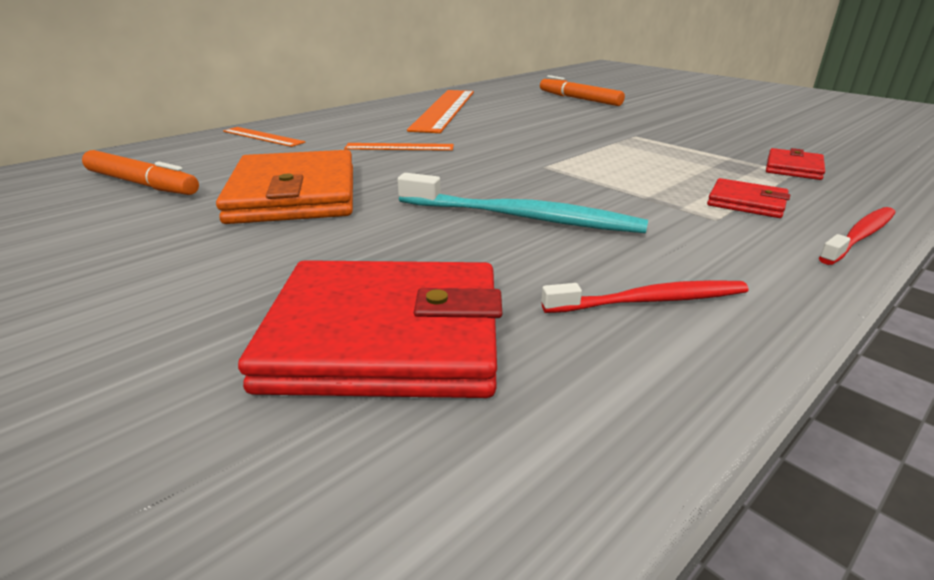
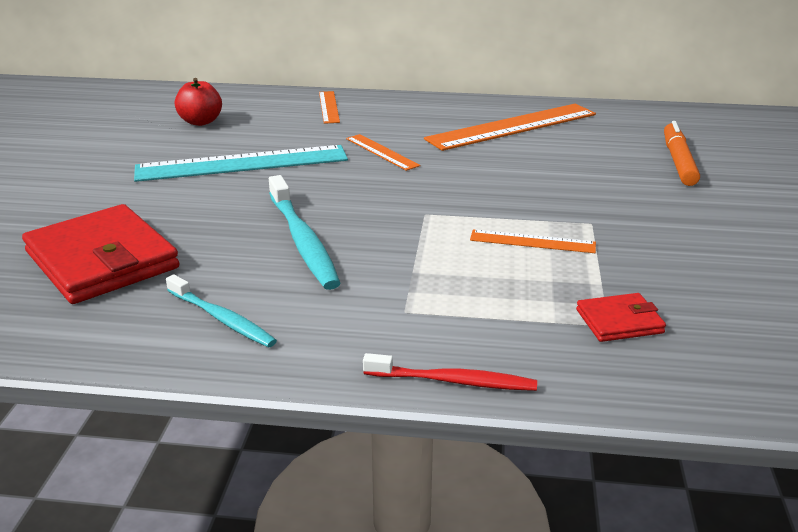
camera: 50 degrees right, 0 degrees up
orange marker [82,150,199,195] -> red apple [175,78,222,126]
orange wallet [216,150,353,224] -> turquoise ruler [134,145,348,182]
red toothbrush [541,280,749,313] -> turquoise toothbrush [166,274,277,347]
red wallet [707,178,790,218] -> none
none -> orange ruler [470,229,596,253]

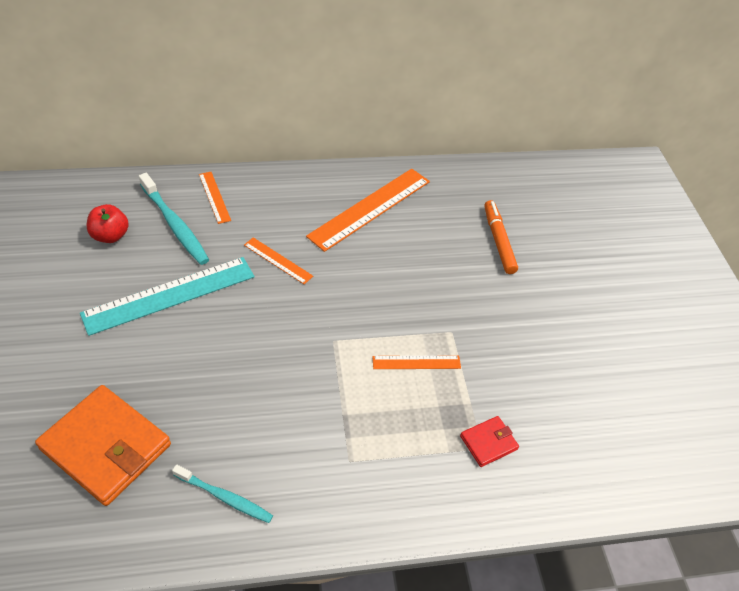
camera: 20 degrees left, 20 degrees up
red wallet [22,204,180,304] -> orange wallet [35,385,171,506]
turquoise toothbrush [269,175,341,290] -> turquoise toothbrush moved to [139,173,209,265]
red toothbrush [363,353,537,391] -> none

